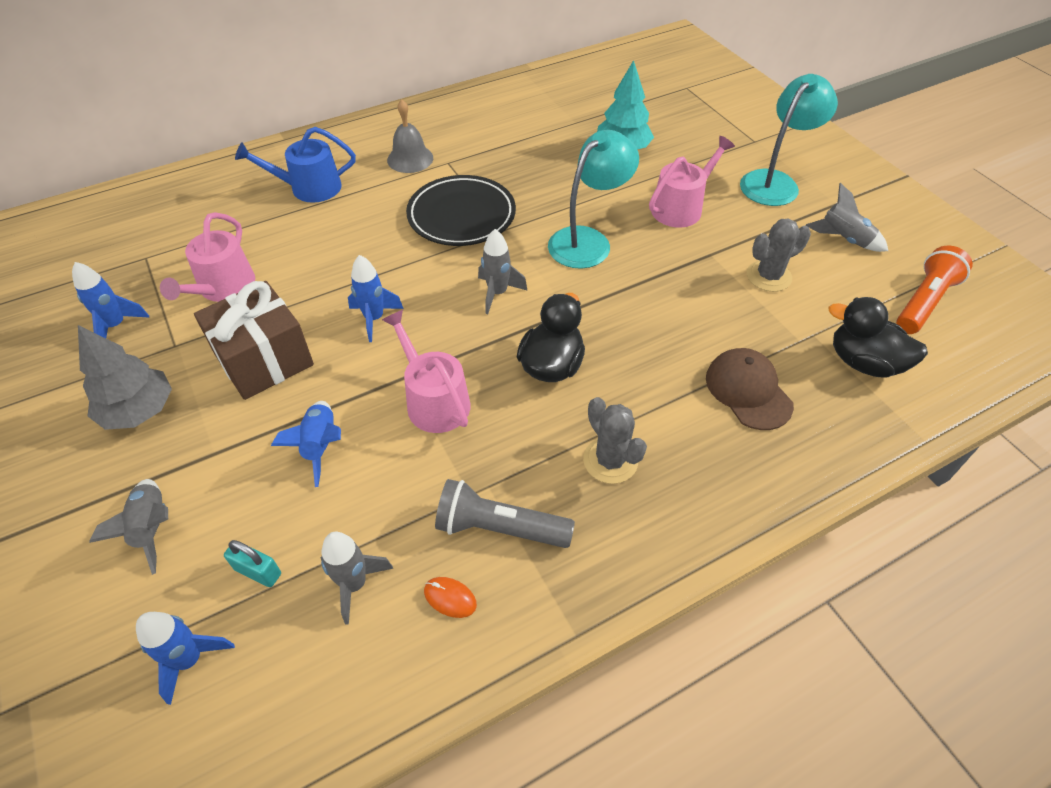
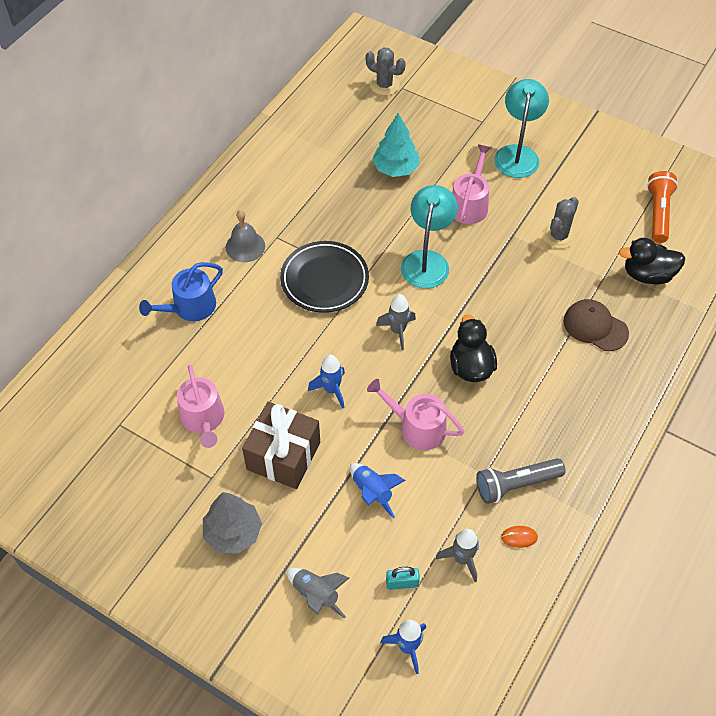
camera: 30 degrees left, 5 degrees up
blue rocket [72,262,150,338] -> none
grey cactus [583,397,647,484] -> grey cactus moved to [365,47,406,95]
grey rocket [806,183,888,252] -> none

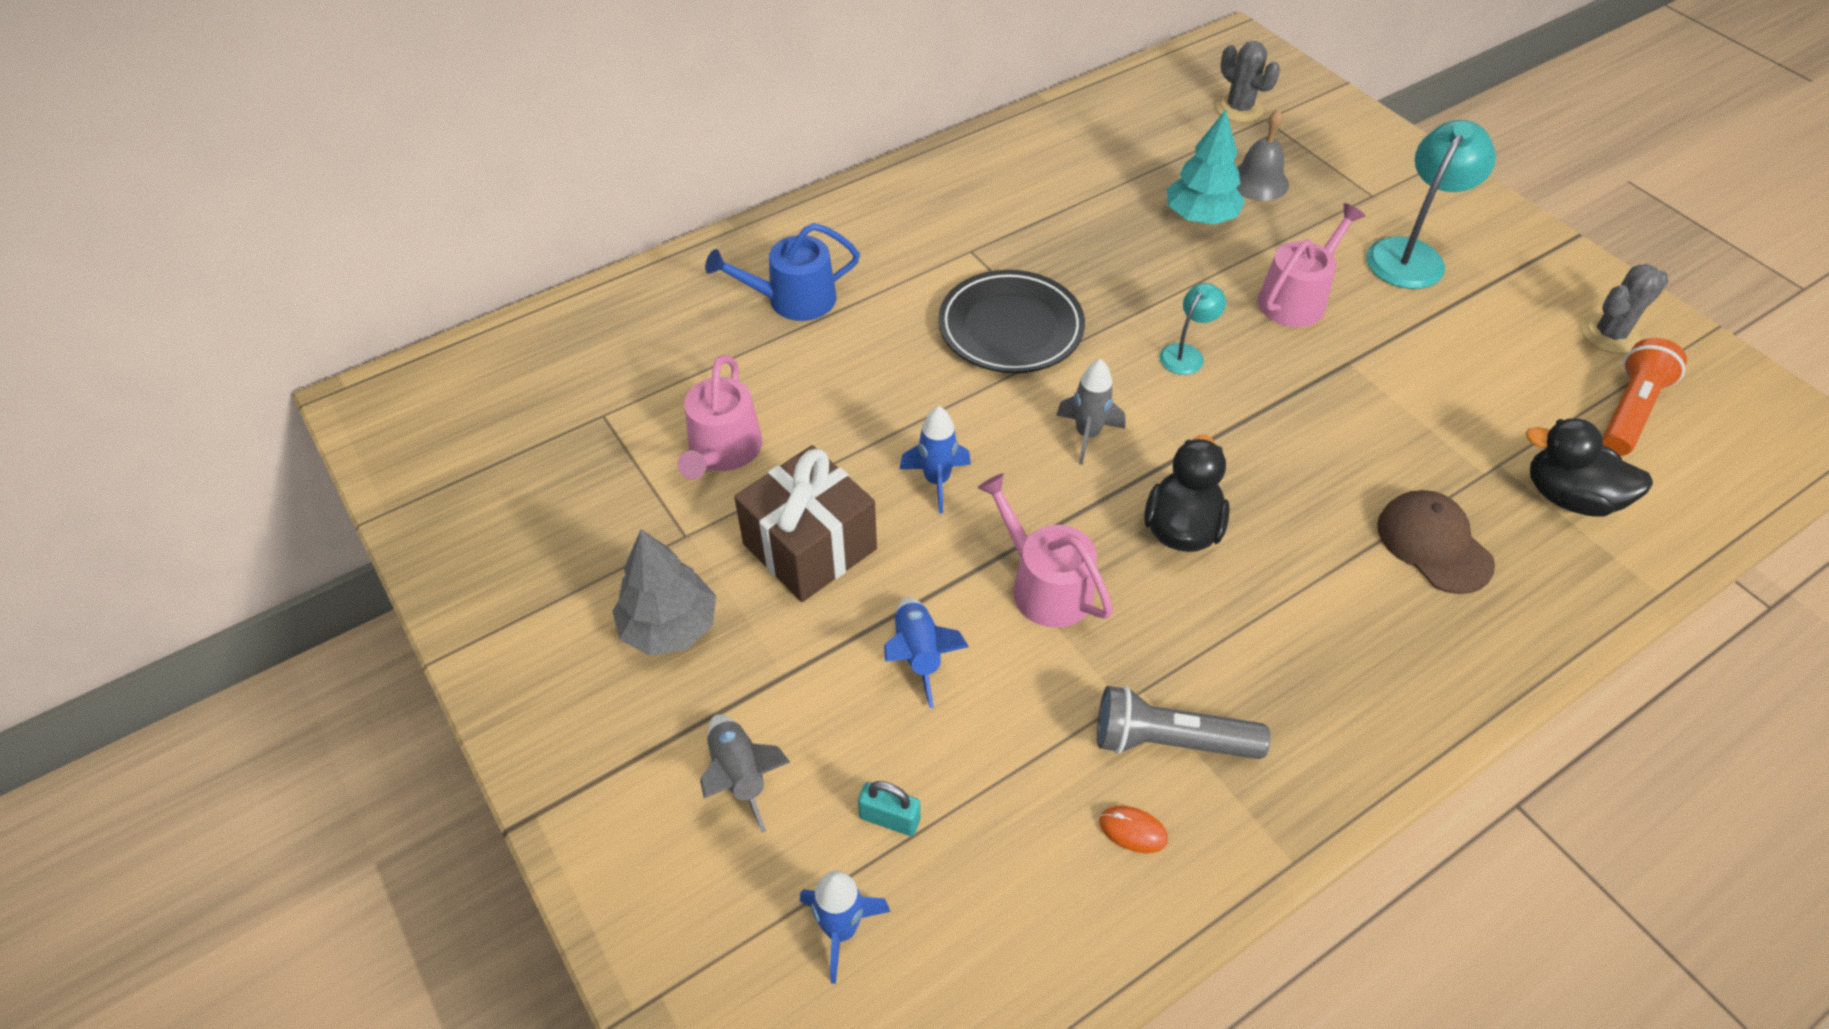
camera: 25 degrees right, 5 degrees down
grey bell [226,210,265,262] -> grey bell moved to [1236,109,1289,201]
turquoise lamp [401,185,458,289] -> turquoise lamp [1159,283,1226,375], size x0.54
grey rocket [436,529,479,582] -> none
grey cactus [542,197,579,249] -> grey cactus moved to [1581,264,1669,354]

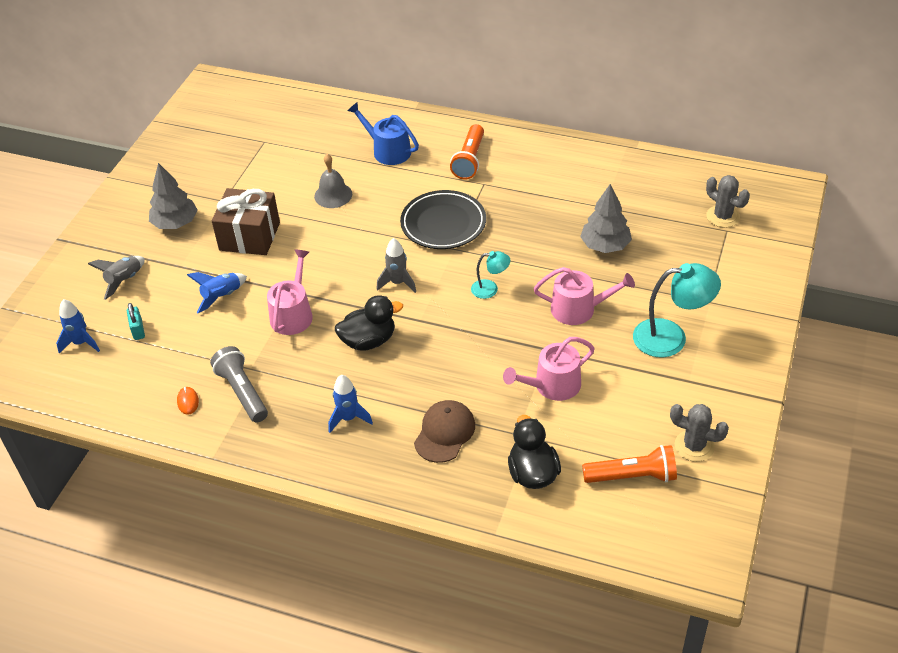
camera: 55 degrees right, 5 degrees down
pink watering can [678,355,762,479] -> pink watering can moved to [503,337,595,401]
blue rocket [900,406,971,514] -> blue rocket moved to [328,374,373,433]
turquoise tree [1167,110,1245,225] -> grey tree [580,184,632,253]
grey cactus [1216,41,1280,123] -> grey cactus turned 60 degrees counterclockwise [706,175,750,228]
grey bell [1236,109,1289,201] -> grey bell moved to [314,154,352,208]
none -> orange flashlight [450,124,484,180]

